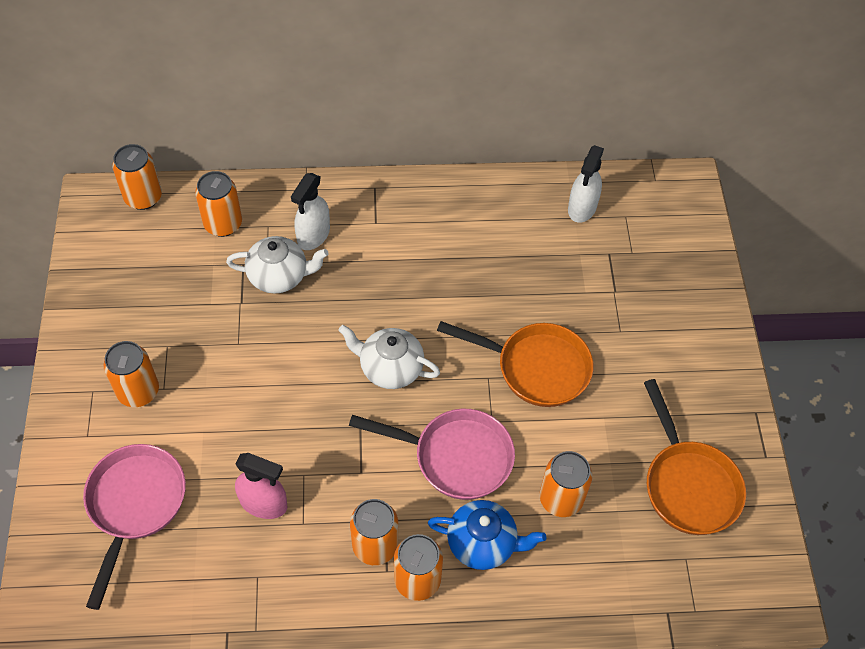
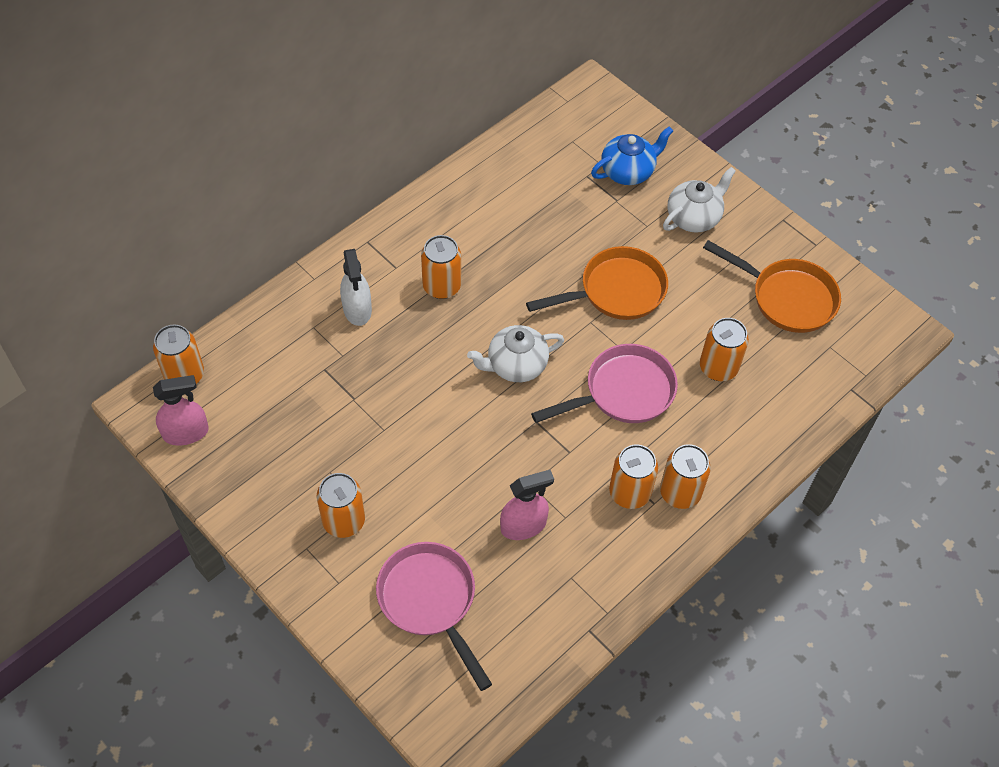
camera: 40 degrees left, 0 degrees up
orange can [195,171,242,237] -> orange can moved to [421,235,461,299]
white teapot [226,236,329,294] -> white teapot moved to [663,167,736,233]
blue teapot [428,500,546,570] -> blue teapot moved to [591,126,673,185]
white spray bottle [568,145,604,223] -> none
none -> pink spray bottle [153,375,209,446]

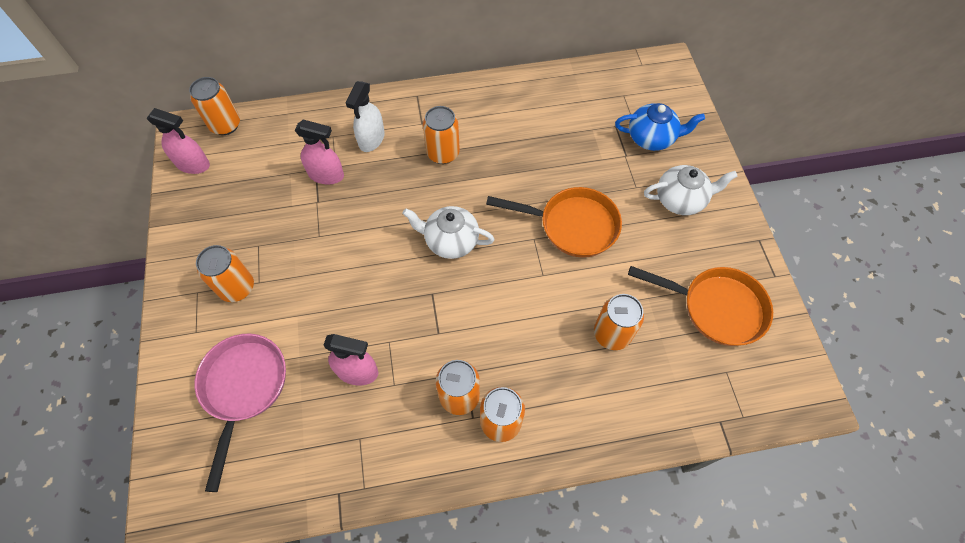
camera: 35 degrees right, 5 degrees up
pink pan [531,344,678,423] -> none
orange pan [703,240,841,333] -> orange pan turned 45 degrees counterclockwise [628,266,773,346]
none -> pink spray bottle [295,120,344,184]

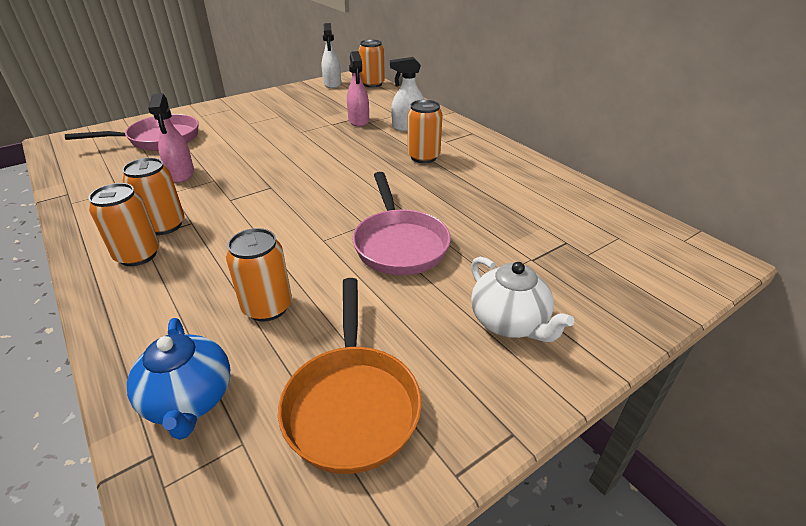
camera: 65 degrees right, 25 degrees down
pink spray bottle [147,108,210,174] -> white spray bottle [322,23,341,88]
orange can [196,245,254,302] -> none
white teapot [403,206,494,259] -> none
orange pan [486,187,622,257] -> pink pan [352,172,451,275]
blue teapot [615,103,705,151] -> blue teapot moved to [127,318,230,440]

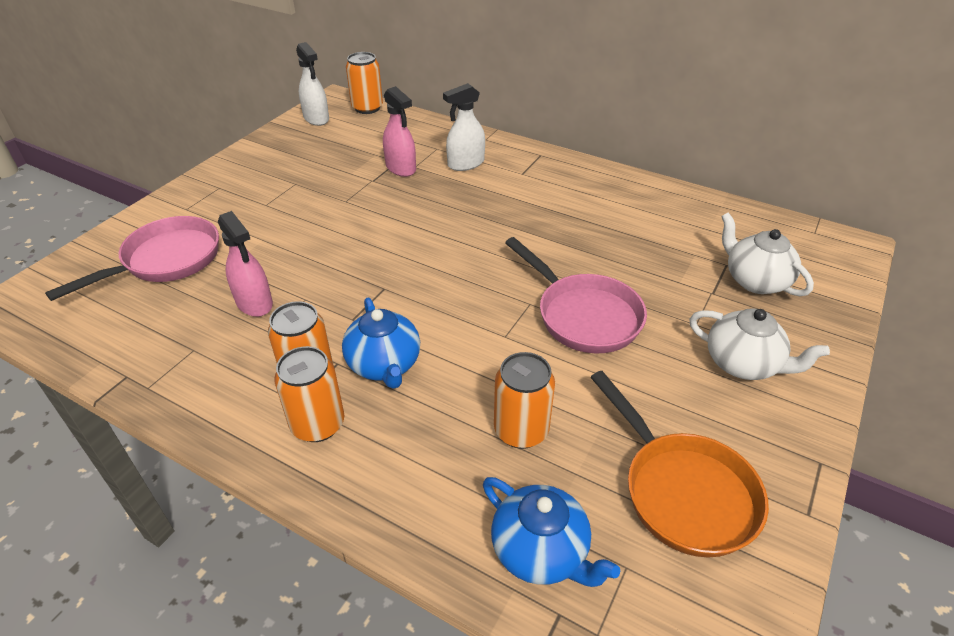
camera: 25 degrees left, 5 degrees up
orange can [407,100,443,163] -> none
none -> blue teapot [342,297,420,389]
none -> white teapot [721,212,814,296]

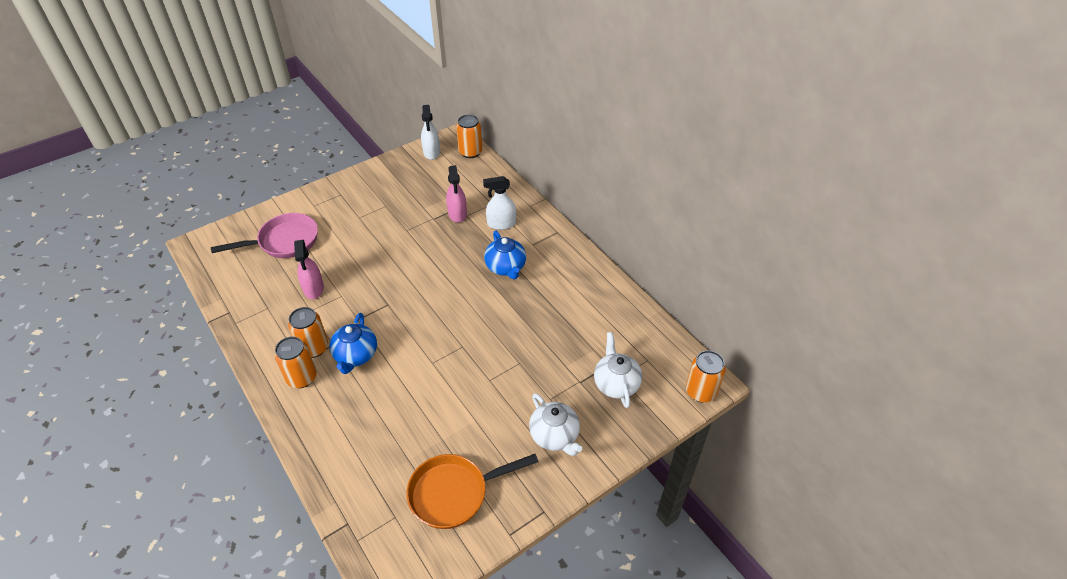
camera: 25 degrees right, 5 degrees up
blue teapot [483,477,620,587] -> blue teapot moved to [484,231,526,279]
orange can [494,352,555,449] -> orange can moved to [686,350,726,403]
pink pan [505,237,647,353] -> none
orange pan [590,371,769,557] -> orange pan turned 75 degrees clockwise [406,454,538,529]

